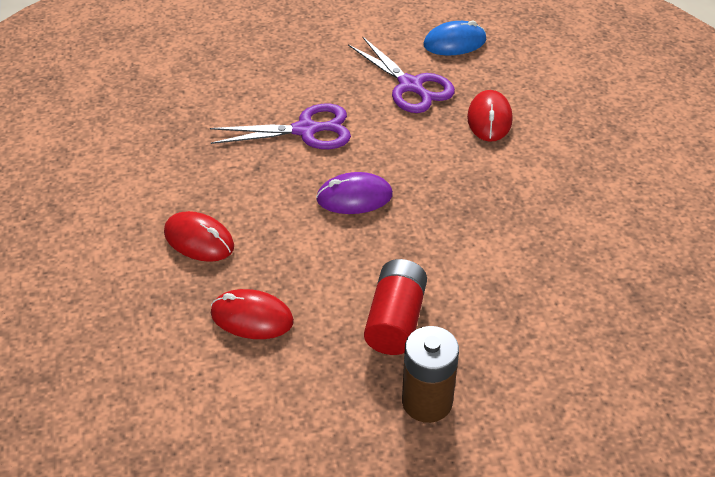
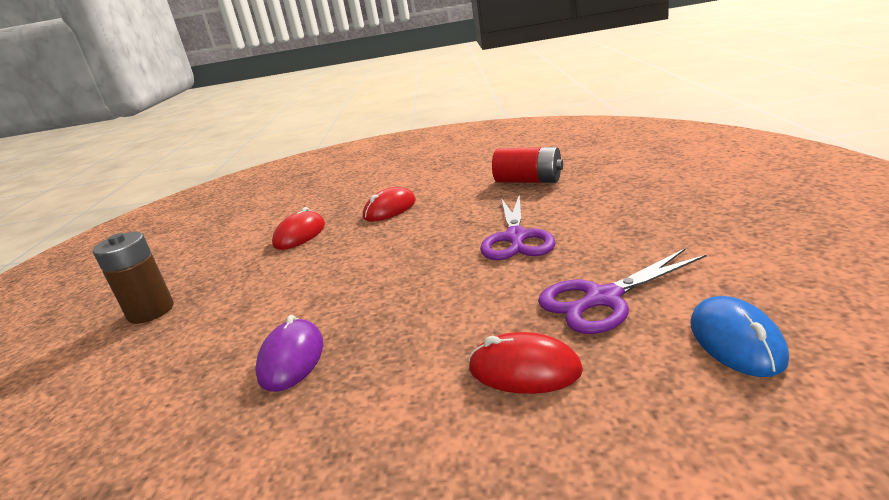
camera: 105 degrees right, 20 degrees down
purple mouse [316,172,393,214] -> purple mouse moved to [255,315,323,392]
red battery [364,259,427,355] -> red battery moved to [492,147,563,183]

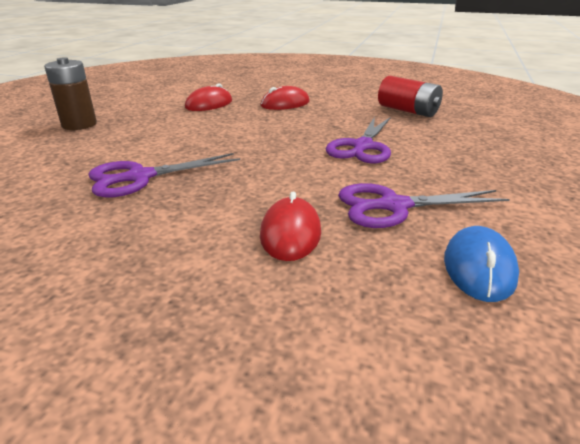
camera: 15 degrees right, 5 degrees up
purple mouse [255,315,323,392] -> purple scissors [88,153,240,198]
red mouse [469,332,583,394] -> red mouse turned 60 degrees clockwise [260,191,321,261]

